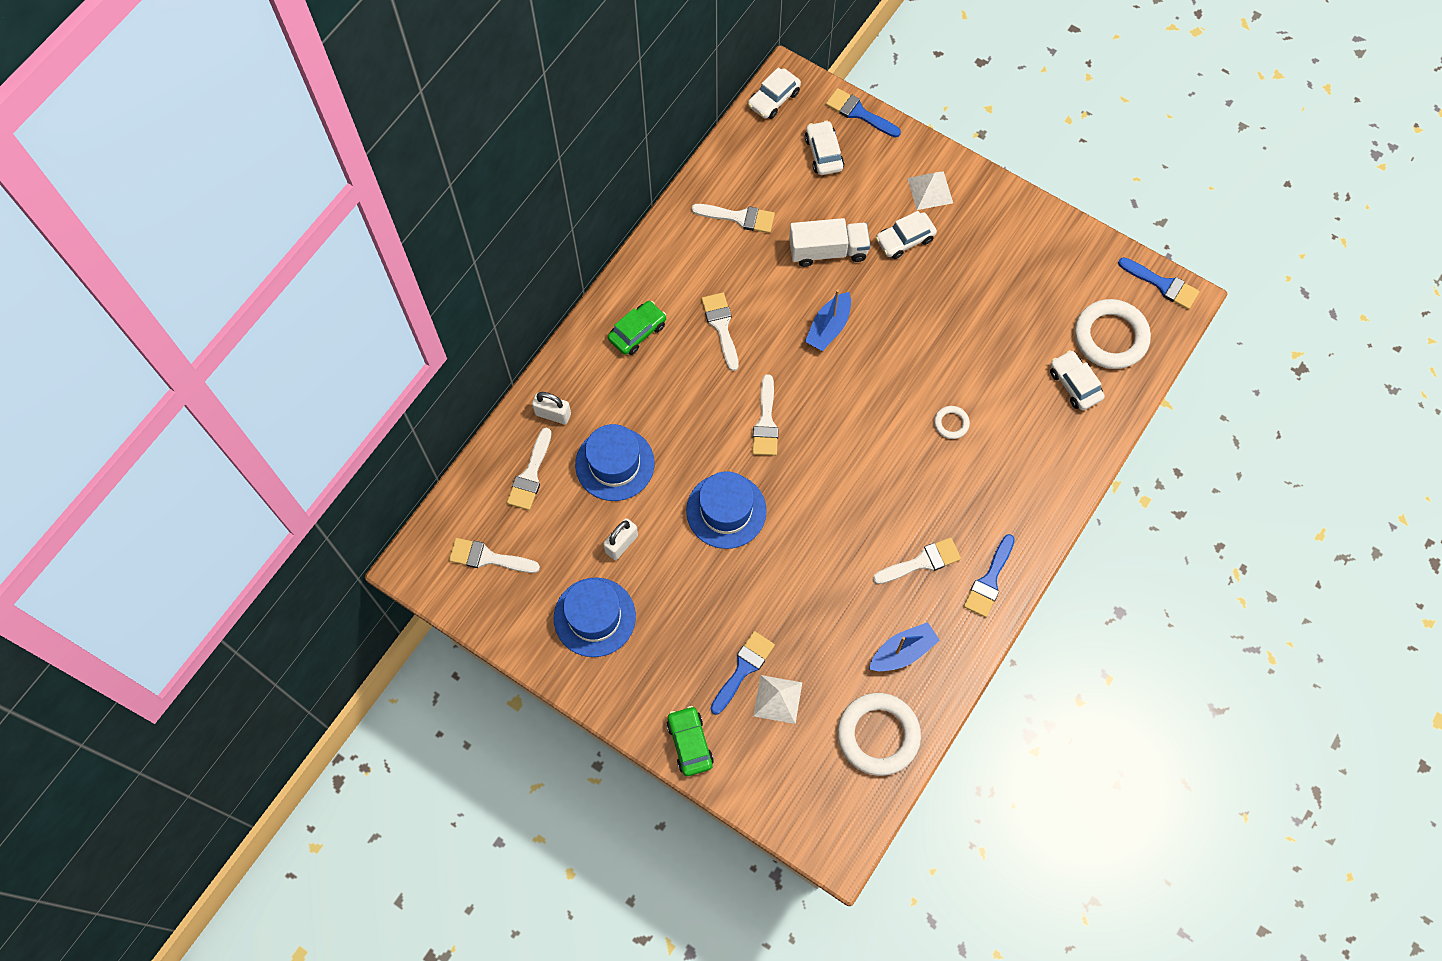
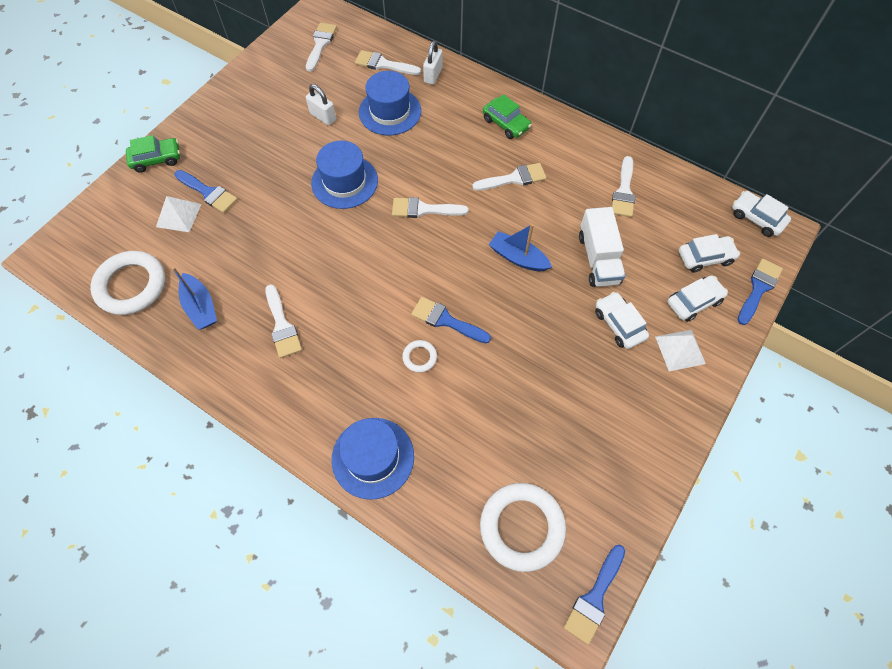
camera: 90 degrees right, 5 degrees down
blue hat [554,577,636,657] -> blue hat moved to [332,418,414,500]
blue brush [964,534,1015,617] -> blue brush moved to [411,297,491,343]
white car [1050,350,1105,410] -> white car moved to [667,275,728,322]

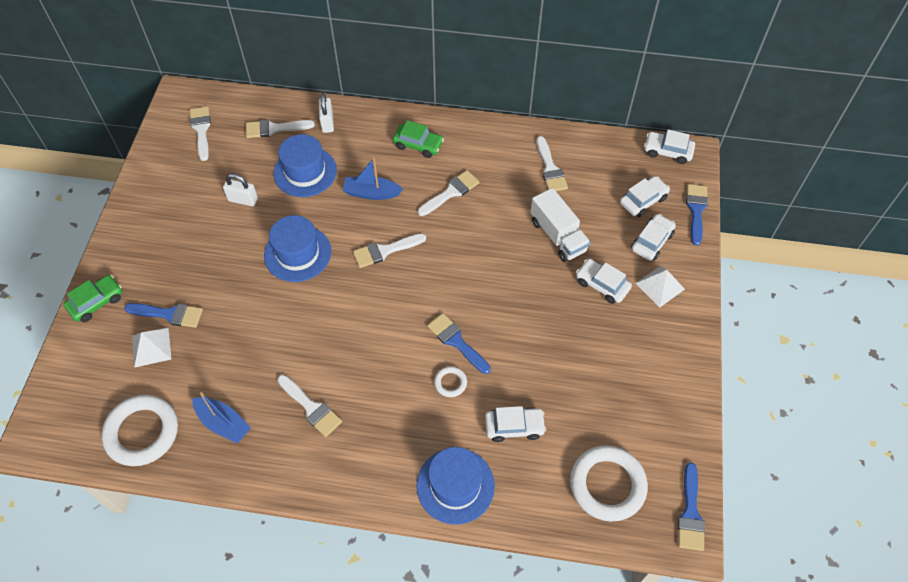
camera: 25 degrees left, 5 degrees down
blue brush [411,297,491,343] -> blue brush turned 45 degrees clockwise [427,313,491,374]
blue boat [489,224,552,271] -> blue boat moved to [343,158,403,200]
none -> white car [485,406,546,442]

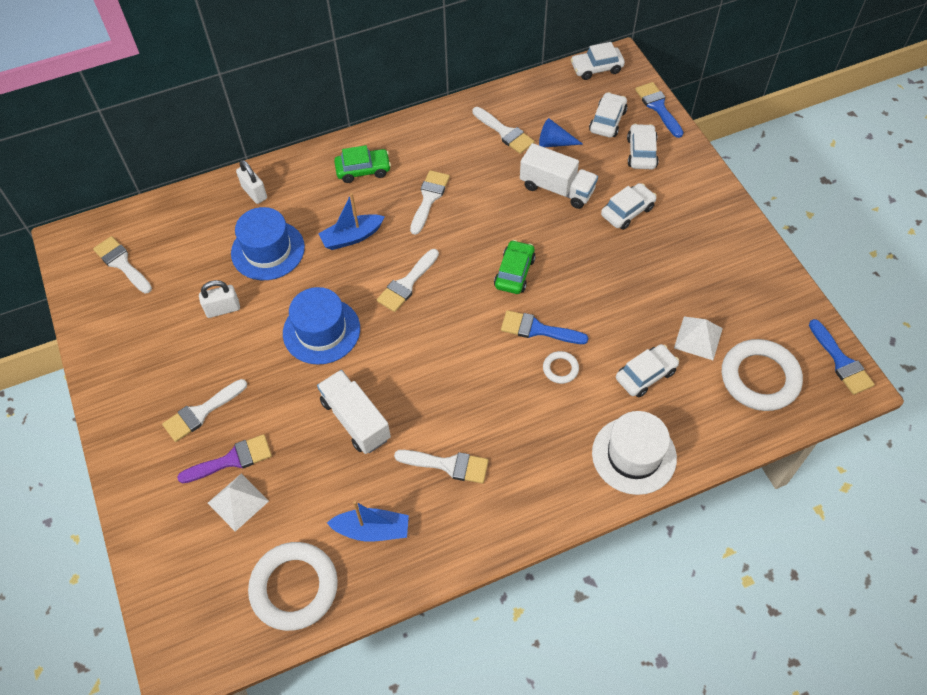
camera: 30 degrees left, 0 degrees up
green car [63,275,122,322] -> green car moved to [494,240,536,294]
blue brush [124,303,203,328] -> purple brush [177,434,272,483]
white brush [246,119,315,138] -> white brush moved to [162,379,247,442]
blue hat [417,447,495,525] -> white hat [592,411,677,495]
white car [576,259,632,304] -> white car turned 135 degrees clockwise [601,183,657,230]
white pyramid [636,266,685,307] -> white pyramid moved to [674,317,723,360]
none -> white truck [317,370,391,454]
none -> blue cone [539,118,583,147]

